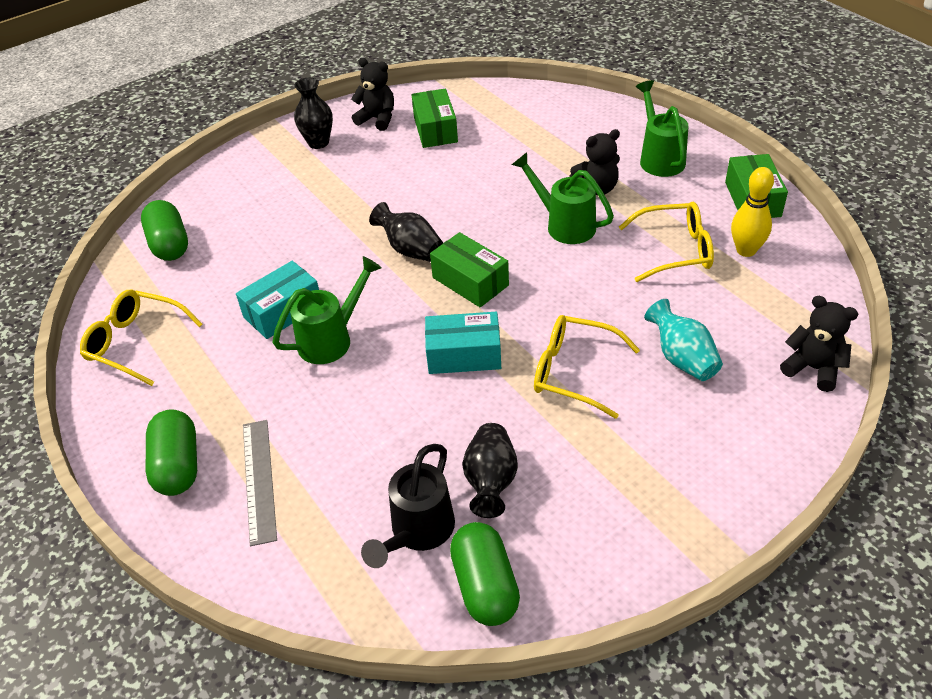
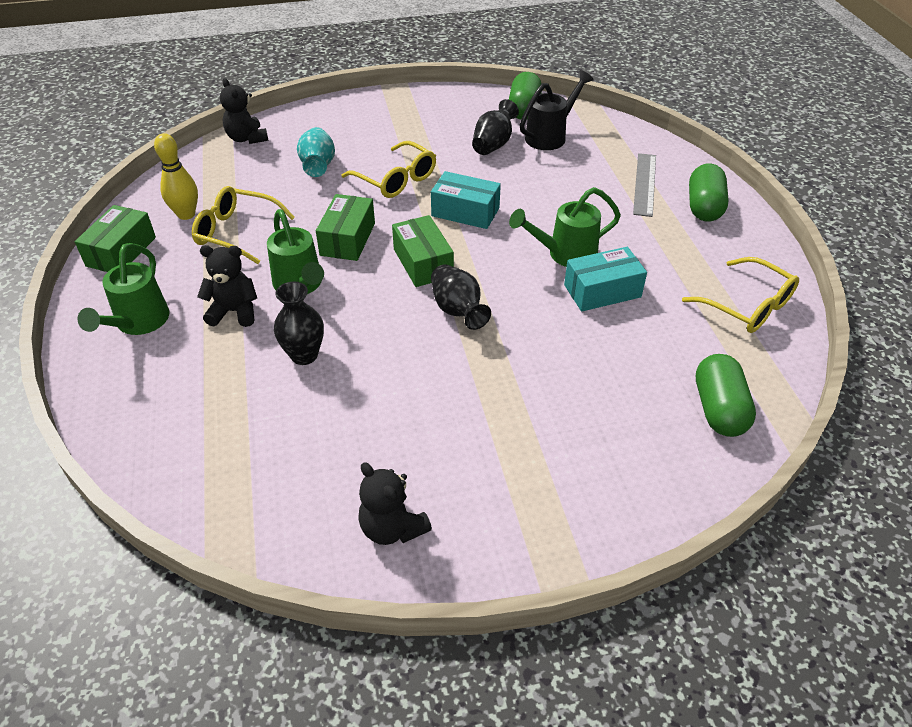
camera: 160 degrees left, 0 degrees up
black vase [294,78,333,149] -> black vase moved to [274,282,324,365]
green box [411,89,458,148] -> green box moved to [316,194,375,261]

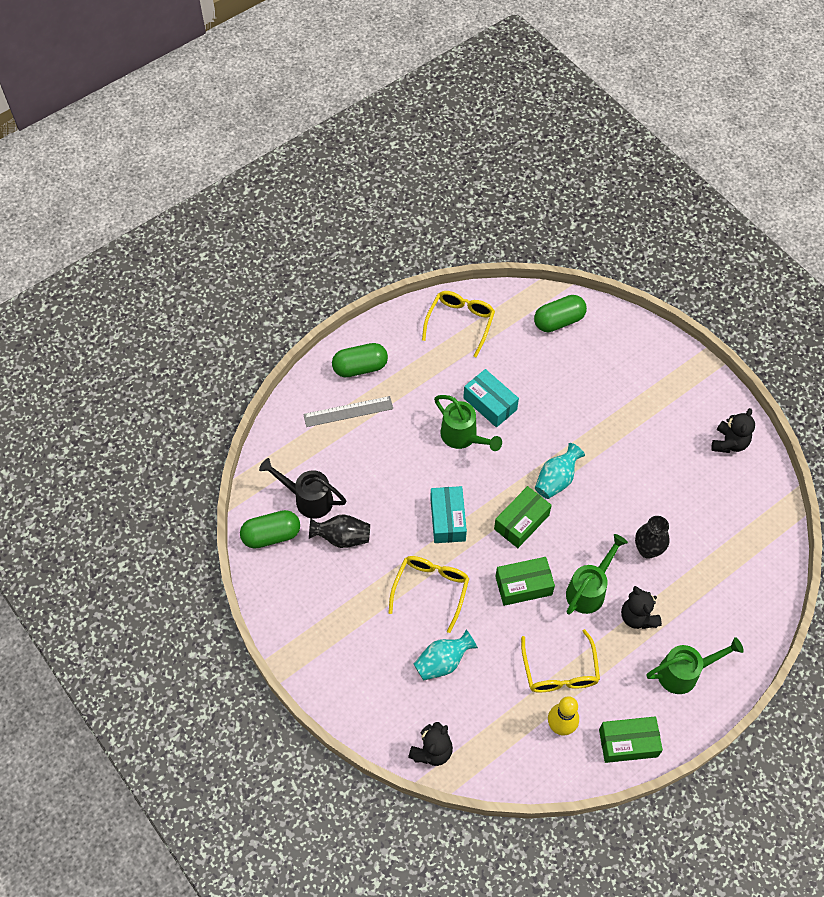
camera: 115 degrees left, 15 degrees up
black vase [431,264,491,330] -> turquoise vase [535,443,585,499]

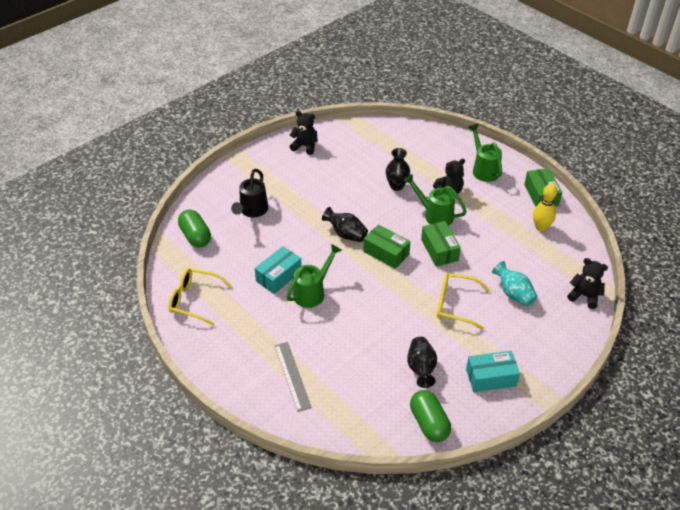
camera: 95 degrees left, 15 degrees down
black watering can [259,458,346,519] -> black watering can moved to [231,169,268,217]
green capsule [332,343,388,377] -> none
turquoise box [430,486,467,543] -> turquoise box moved to [466,351,520,392]
yellow glasses [521,629,600,692] -> none
turquoise vase [535,443,585,499] -> black vase [322,207,368,242]

